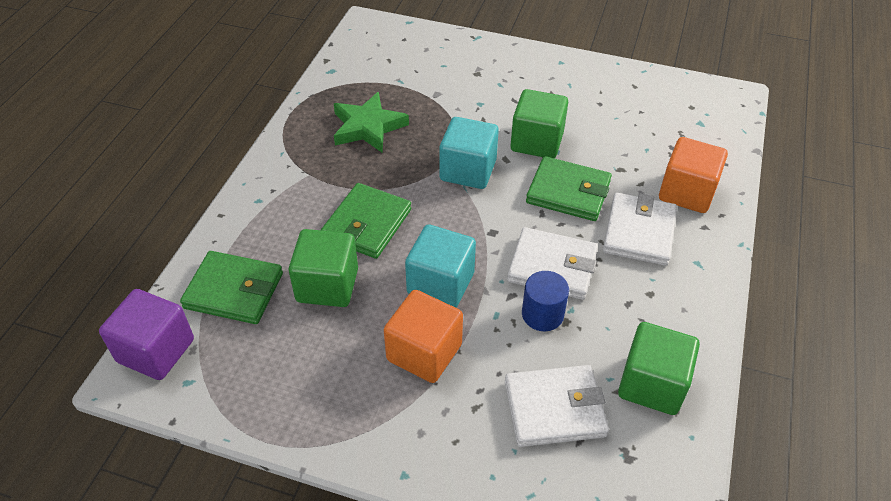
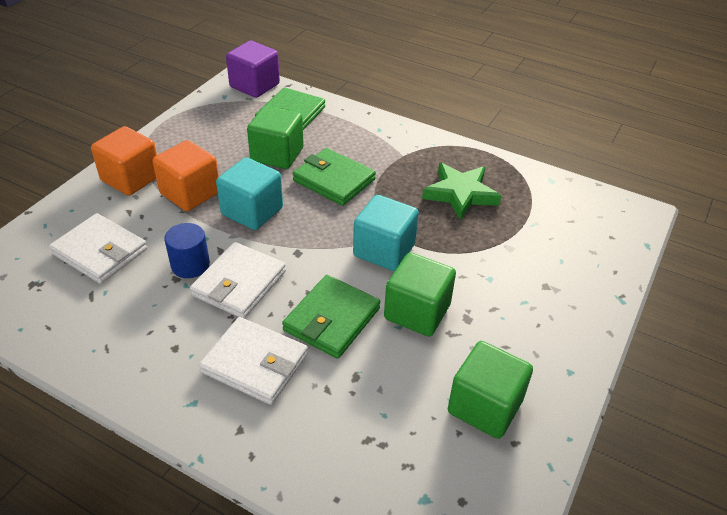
camera: 100 degrees right, 5 degrees down
white wallet [505,365,609,447] -> white wallet turned 60 degrees counterclockwise [49,213,147,284]
green cube [618,322,700,415] -> green cube moved to [448,341,533,439]
orange cube [659,137,728,213] -> orange cube moved to [91,126,157,196]

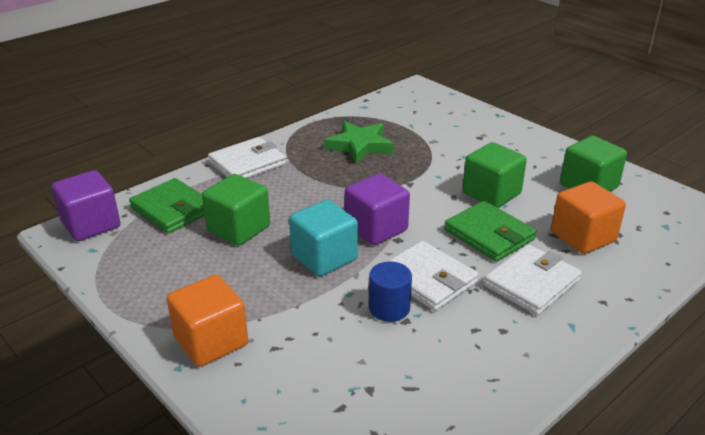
camera: 70 degrees left, 10 degrees down
white wallet [49,213,147,284] -> white wallet moved to [208,137,286,178]
orange cube [152,140,219,211] -> orange cube moved to [551,181,626,254]
green wallet [293,148,376,206] -> none
turquoise cube [353,195,419,271] -> none
none -> purple cube [345,173,410,245]

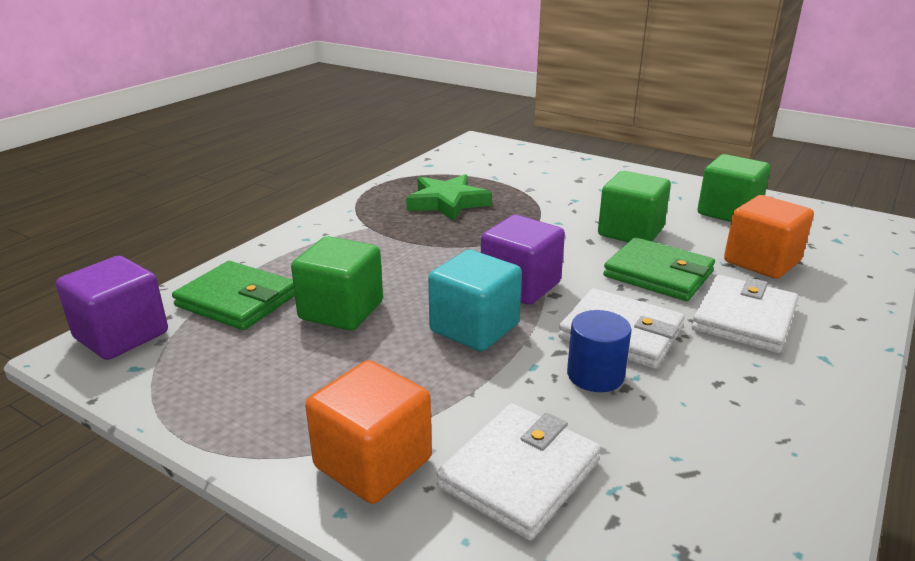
camera: 15 degrees left, 5 degrees down
white wallet [208,137,286,178] -> white wallet moved to [437,403,601,540]

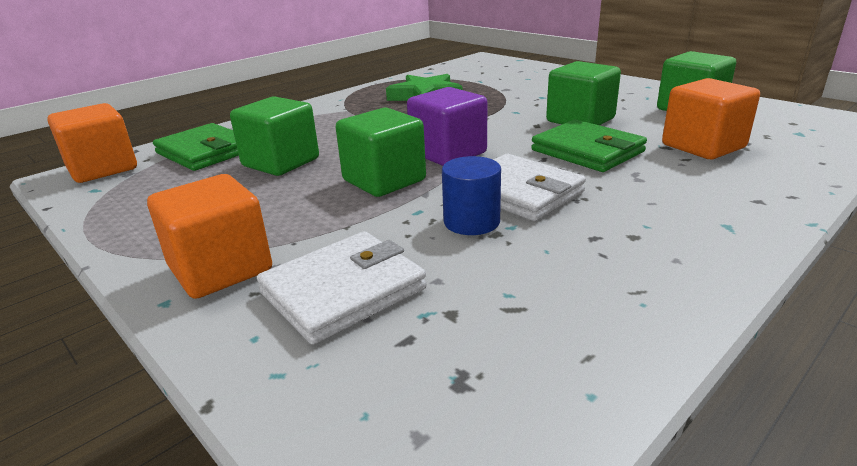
camera: 15 degrees right, 0 degrees up
purple cube [56,256,168,360] -> orange cube [47,103,137,183]
turquoise cube [428,250,522,351] -> green cube [336,108,426,197]
white wallet [692,275,799,353] -> none

